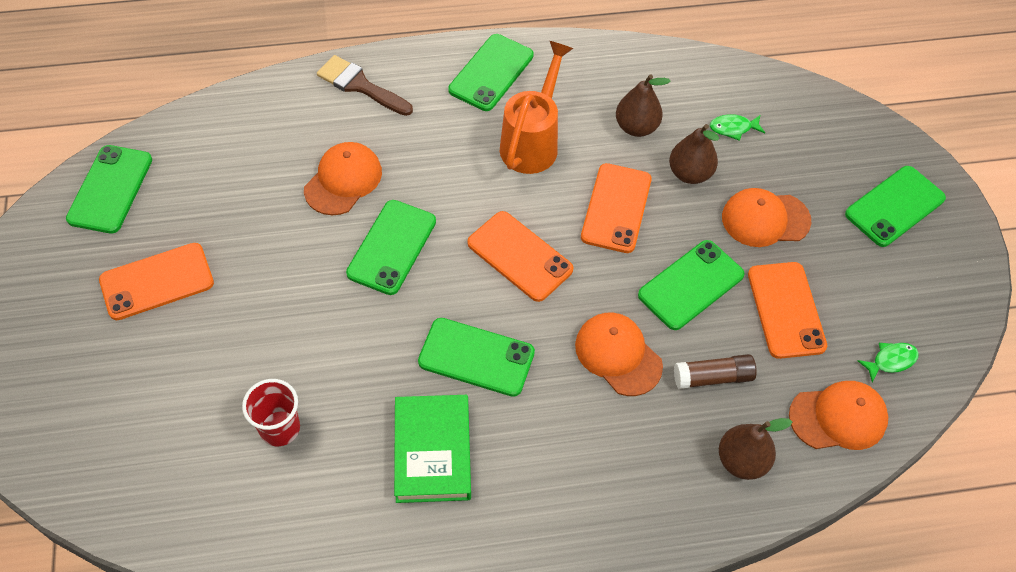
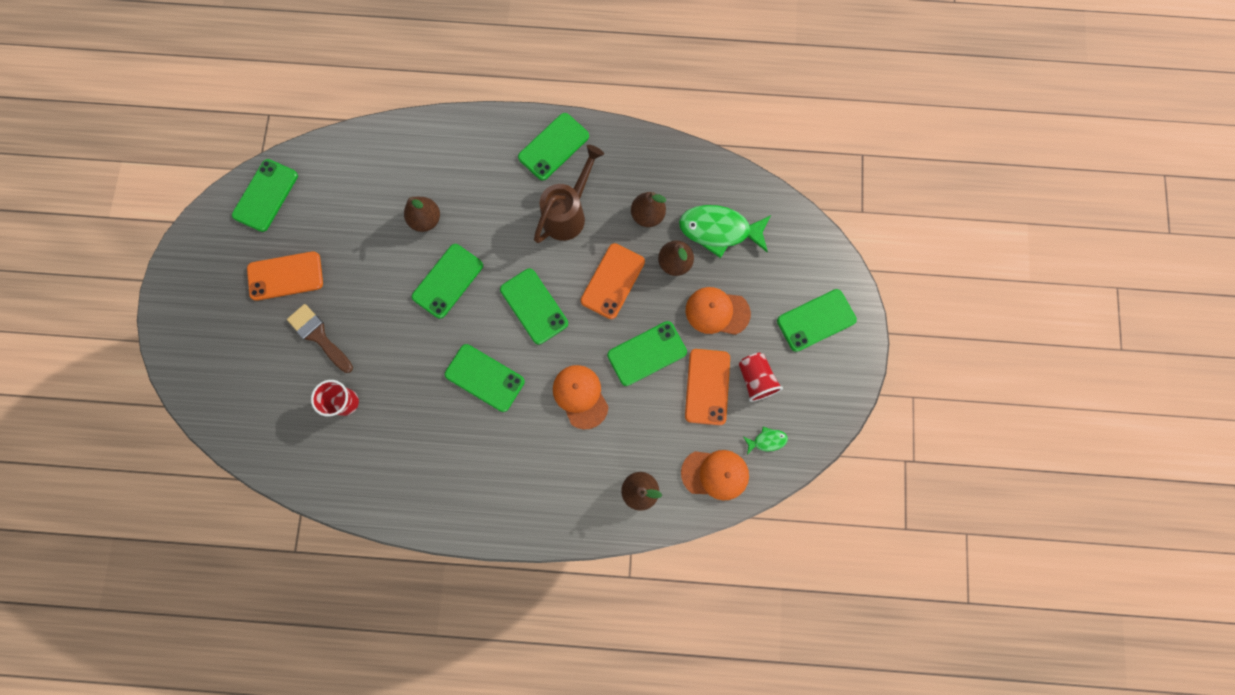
camera: 15 degrees right, 20 degrees up
orange cap [304,142,382,215] -> brown pear [404,197,440,232]
brown brush [317,55,413,116] -> brown brush moved to [287,304,353,373]
green book [394,395,471,503] -> none
orange phone [467,211,573,302] -> green phone [500,268,568,345]
orange watering can [500,41,573,174] -> brown watering can [534,145,604,243]
brown glue stick [674,354,757,389] -> none
green fish [710,114,765,141] -> green fish [679,205,771,258], size x2.21
none -> red cup [739,353,783,402]

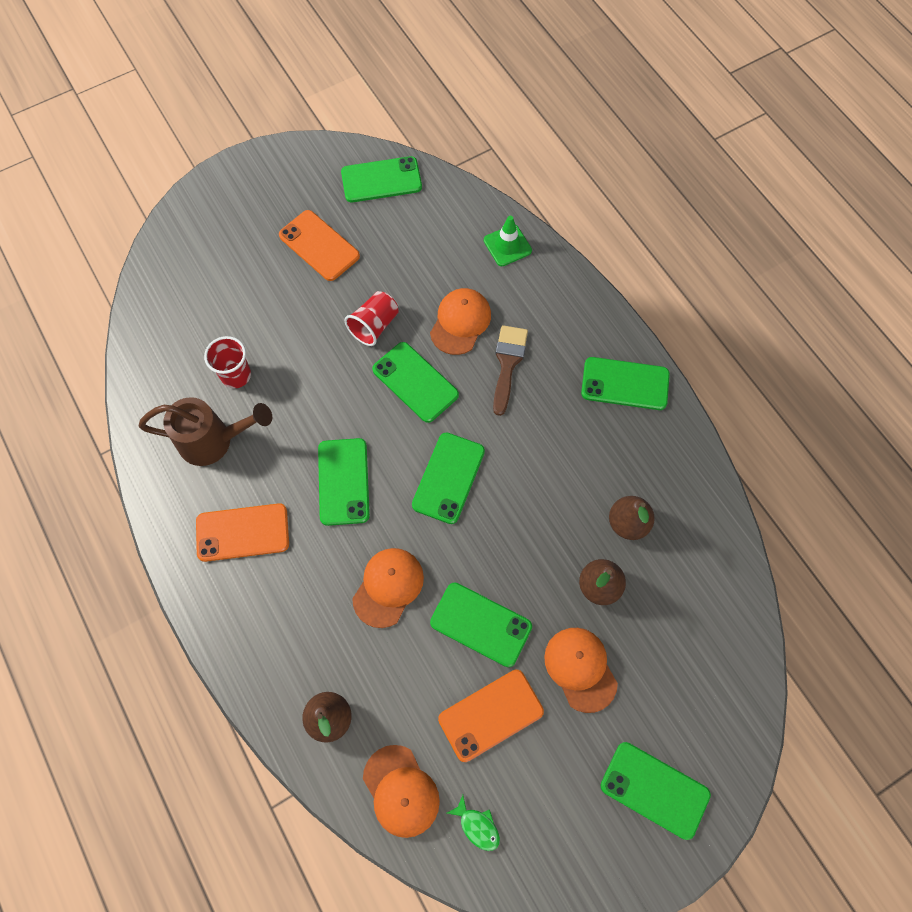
camera: 55 degrees right, 10 degrees down
brown brush [287,304,353,373] -> brown brush moved to [493,325,528,416]
brown pear [404,197,440,232] -> orange cap [430,288,491,355]
green phone [412,244,483,319] -> green phone turned 45 degrees clockwise [372,342,459,423]
brown watering can [534,145,604,243] -> brown watering can moved to [138,397,272,466]
orange phone [581,243,645,319] -> orange phone moved to [196,503,289,562]
green fish [679,205,771,258] -> none
red cup [739,353,783,402] -> red cup moved to [345,291,399,346]
none -> green traffic cone [484,216,532,266]

